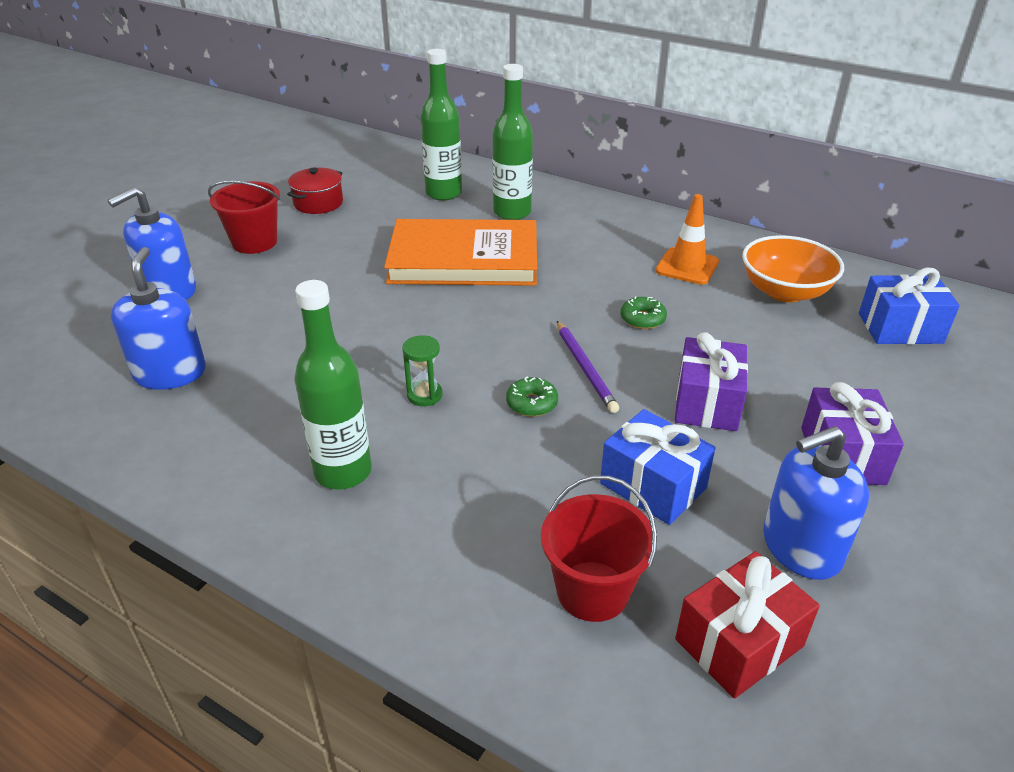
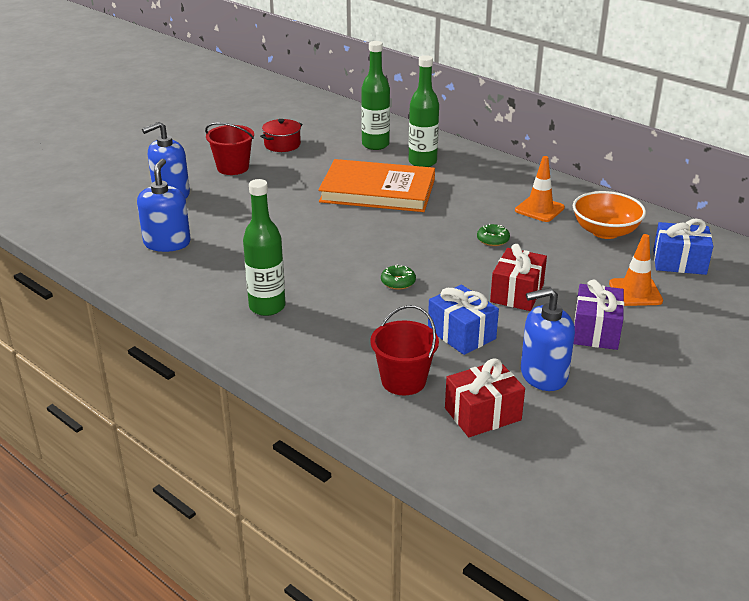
camera: 10 degrees right, 5 degrees down
green hourglass [402,335,443,406] -> none
purple pencil [557,321,619,413] -> none
purple gift [675,332,748,431] -> red gift [490,244,547,311]
none -> orange traffic cone [609,234,663,306]

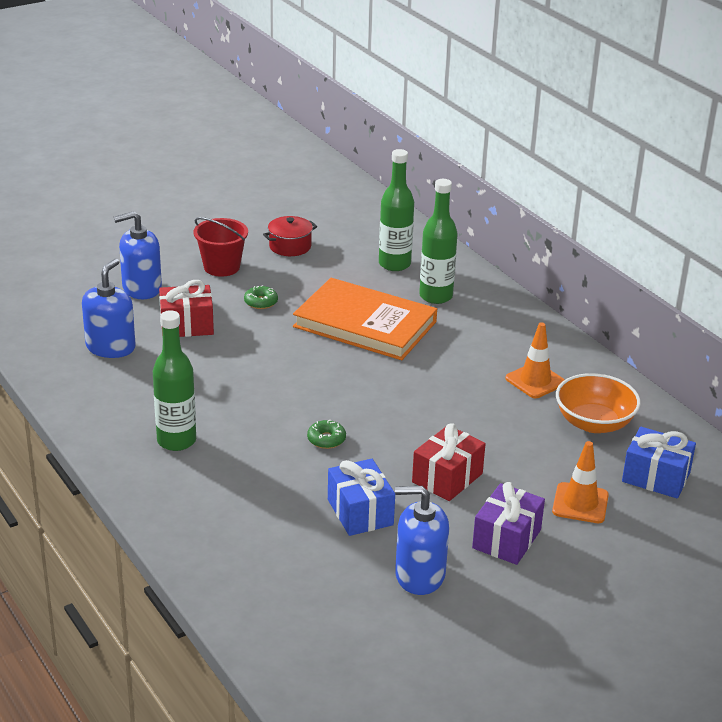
camera: 15 degrees right, 0 degrees up
red bucket [370,305,439,395] -> none
red gift [445,358,525,437] -> red gift moved to [159,280,214,337]
green donut [477,224,510,246] -> green donut moved to [244,285,278,309]

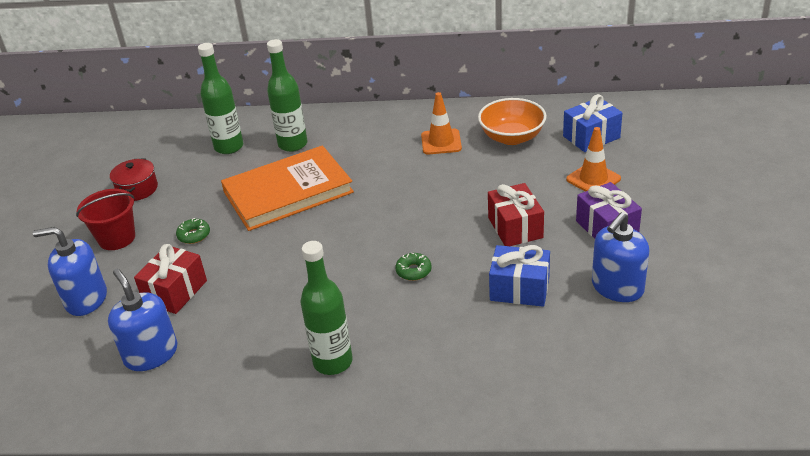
camera: 50 degrees left, 5 degrees up
blue soap dispenser [114,211,162,299] -> blue soap dispenser turned 75 degrees clockwise [33,227,107,316]

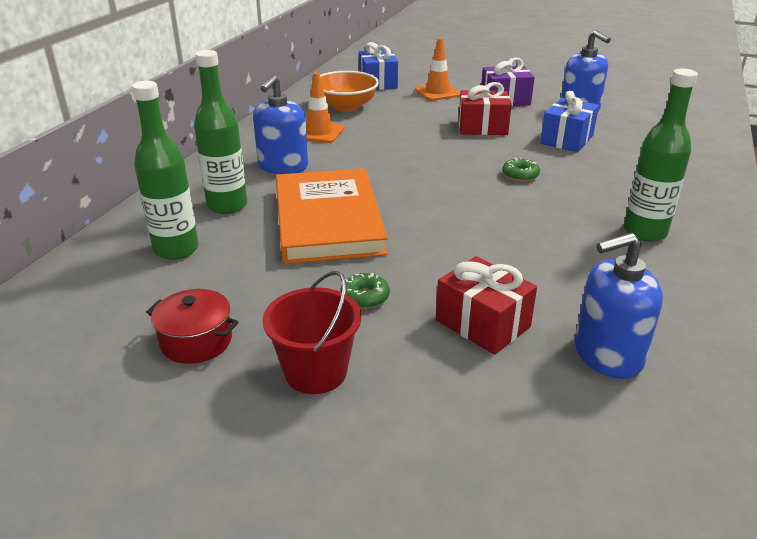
camera: 75 degrees left, 5 degrees down
blue soap dispenser [33,227,107,316] -> blue soap dispenser moved to [253,75,308,174]

